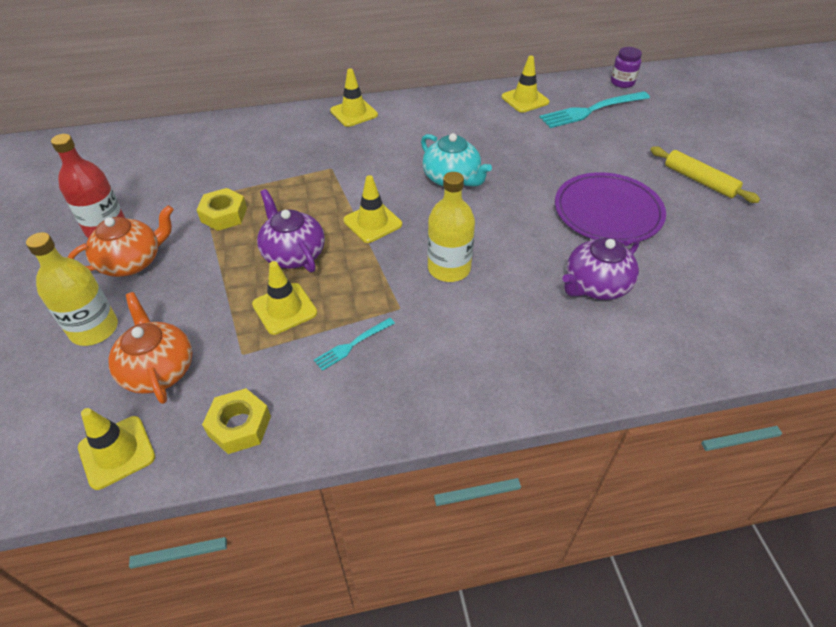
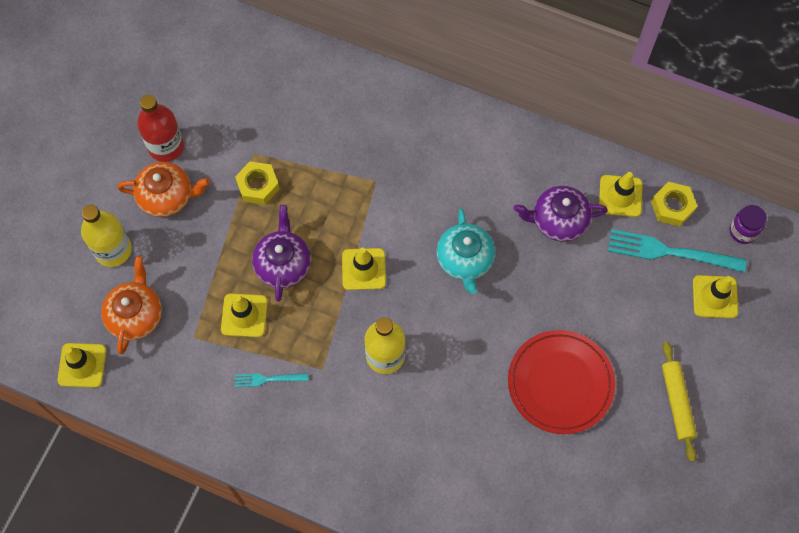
camera: 35 degrees right, 20 degrees up
yellow nut [202,388,271,454] -> yellow nut moved to [651,182,697,227]
yellow traffic cone [330,68,378,127] -> yellow traffic cone moved to [693,275,738,318]
purple plate [555,172,666,244] -> red plate [508,330,615,434]
purple teapot [562,237,639,300] -> purple teapot moved to [514,186,608,242]

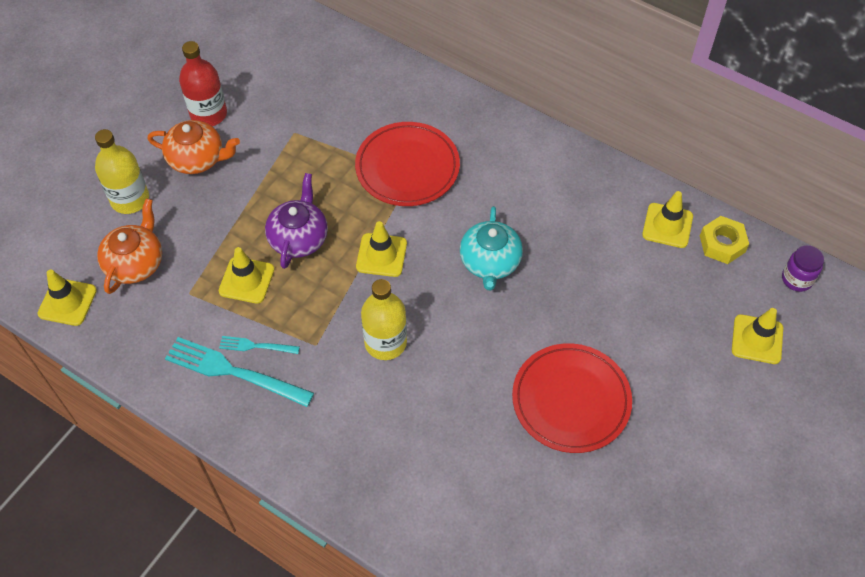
camera: 10 degrees right, 10 degrees down
yellow nut [235,161,279,205] -> none
purple teapot [514,186,608,242] -> none
turquoise fork [608,229,746,273] -> turquoise fork moved to [165,337,314,407]
yellow rolling pin [662,341,697,462] -> none
none -> red plate [355,122,460,206]

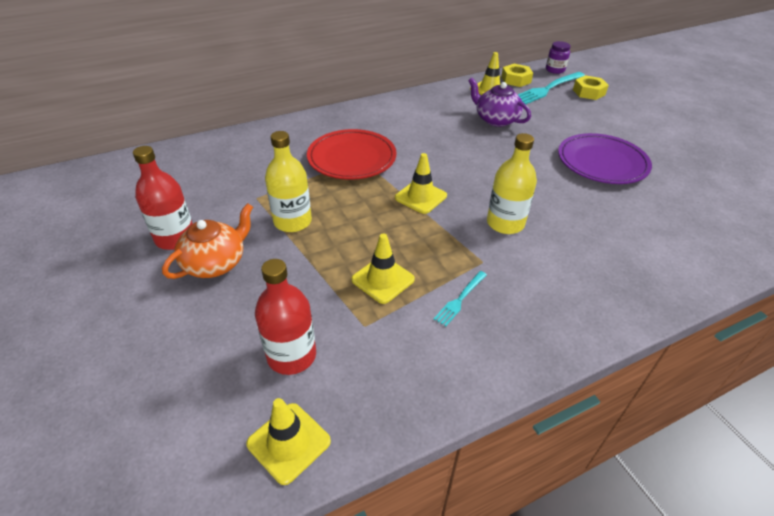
camera: 60 degrees left, 15 degrees down
yellow bottle [95,129,149,214] -> yellow bottle moved to [265,131,312,232]
orange teapot [97,198,162,294] -> red bottle [255,259,316,375]
turquoise fork [165,337,314,407] -> turquoise fork moved to [518,72,585,104]
purple teapot [265,173,328,269] -> purple teapot moved to [468,78,531,127]
turquoise teapot [460,206,523,290] -> none
red plate [512,343,632,453] -> purple plate [558,133,652,184]
yellow traffic cone [732,308,783,364] -> yellow nut [573,75,609,100]

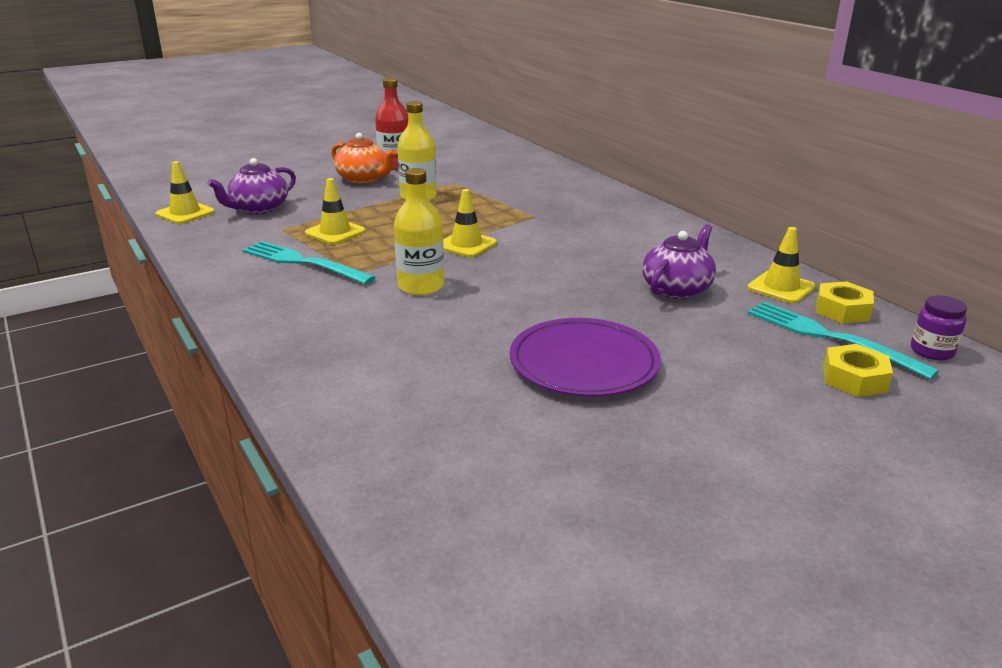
camera: 85 degrees right, 15 degrees down
red bottle [255,259,316,375] -> purple teapot [207,158,296,214]
red plate [307,129,397,180] -> none
turquoise fork [434,271,487,326] -> turquoise fork [242,241,376,285], size x1.93

